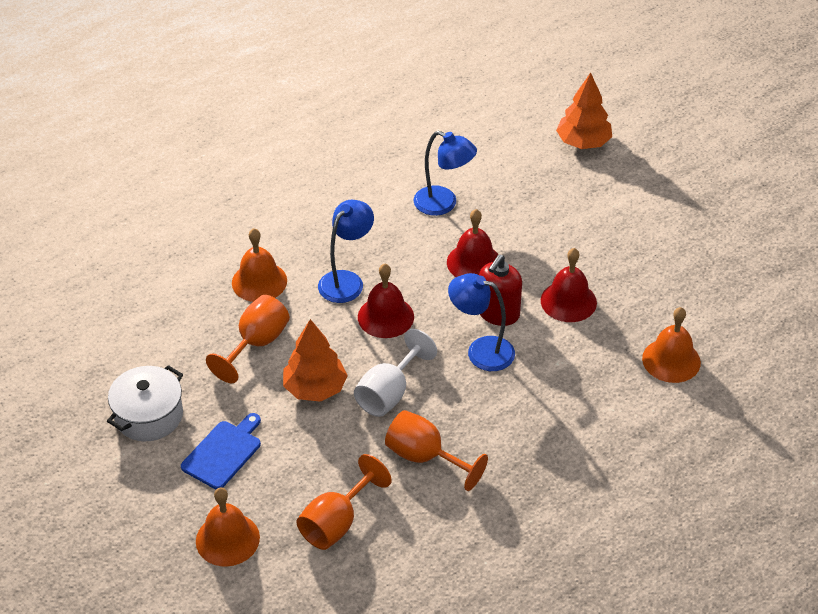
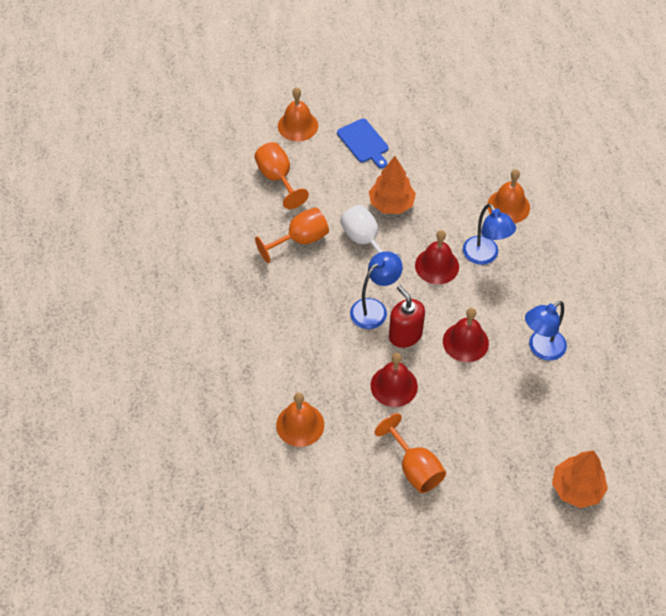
camera: 115 degrees right, 10 degrees up
white pot [107,365,183,441] -> none
orange goblet [206,295,290,383] -> orange goblet moved to [375,413,446,493]

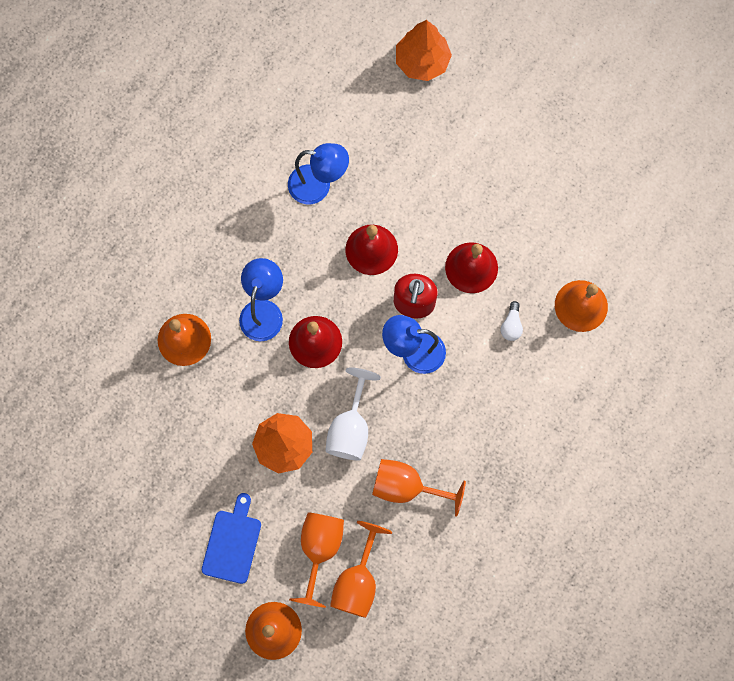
camera: 135 degrees left, 20 degrees up
orange goblet [375,413,446,493] -> orange goblet moved to [289,512,344,608]
none -> white light bulb [501,301,523,341]

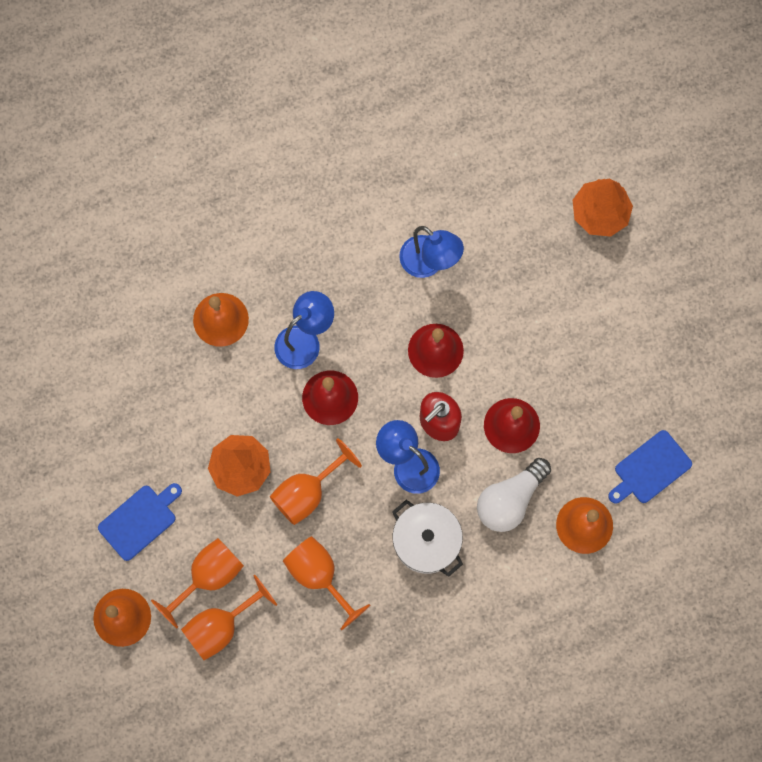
camera: 35 degrees right, 0 degrees up
white goblet [325,367,381,461] -> orange goblet [270,438,362,525]
white light bulb [501,301,523,341] -> white light bulb [477,458,551,532], size x2.07
none -> white pot [392,500,463,576]
none -> blue cutting board [608,430,692,504]

